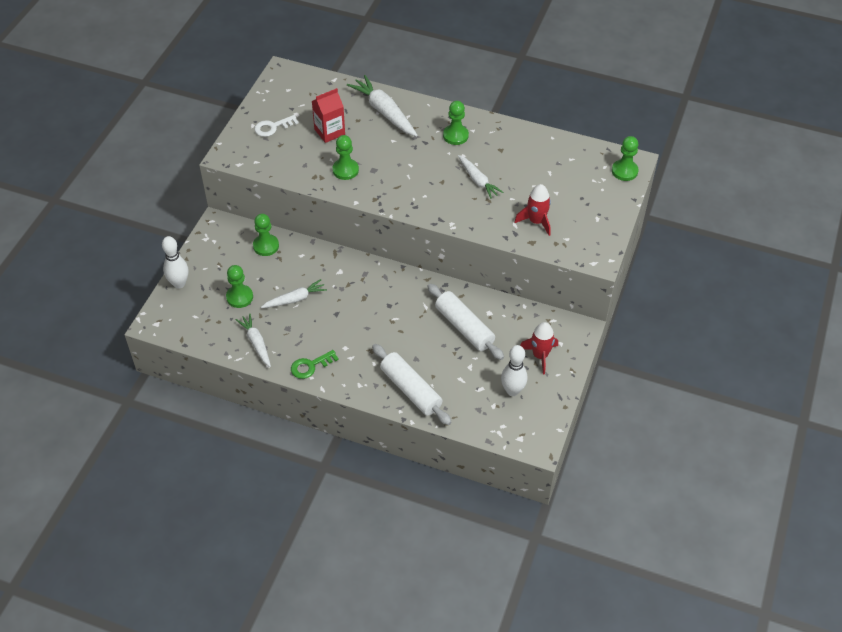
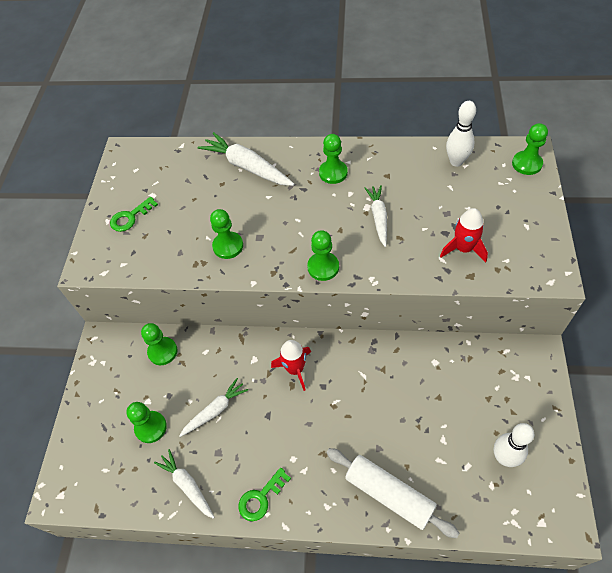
camera: 10 degrees left, 5 degrees up
white bowling pin [162,236,189,289] -> white bowling pin moved to [446,101,476,167]
white key [254,115,299,137] -> green key [110,197,158,232]
red carton [312,88,345,143] -> none
white rolling pin [427,283,504,360] -> none
white carrot [458,155,503,199] -> white carrot turned 135 degrees counterclockwise [365,185,387,247]
red rocket [520,322,558,374] -> red rocket moved to [271,340,311,391]
none -> green pawn [307,230,339,281]

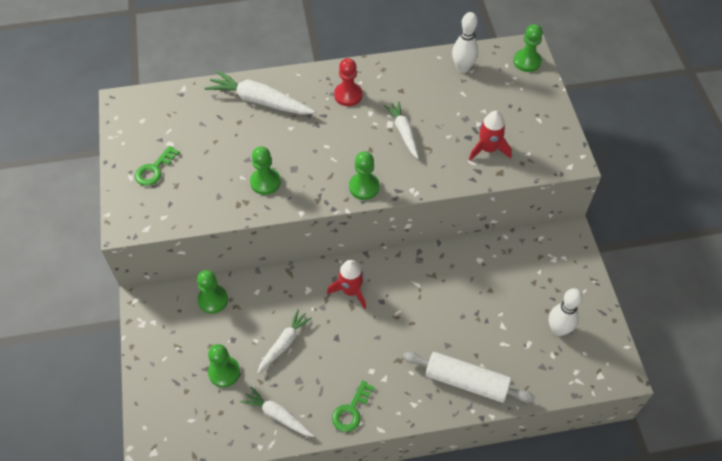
camera: 20 degrees left, 0 degrees up
green pawn [319,134,348,184] -> red pawn [334,58,363,106]

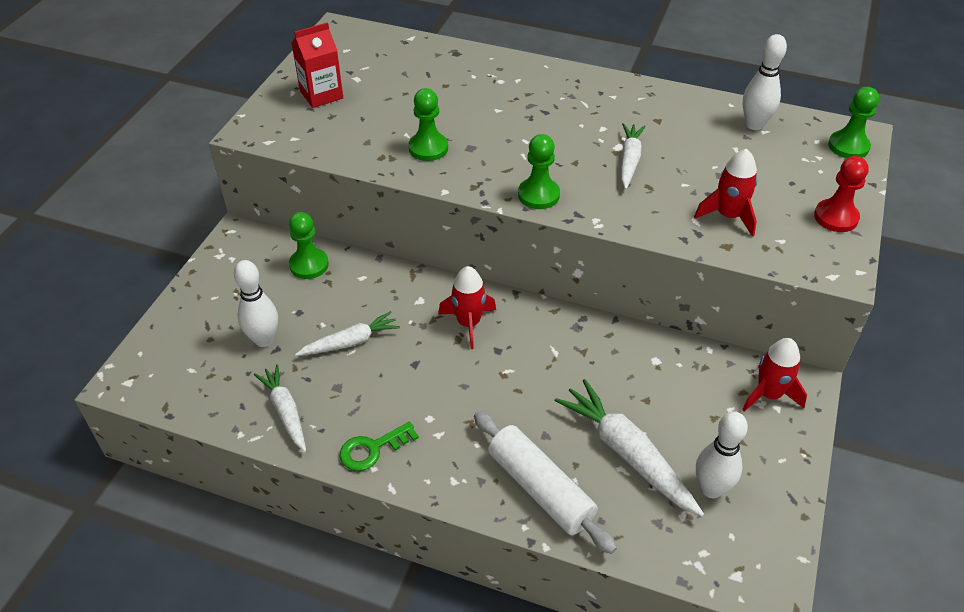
camera: 30 degrees right, 10 degrees down
green key [135,146,180,186] -> red carton [292,22,343,108]
white carrot [205,70,315,115] -> white carrot moved to [554,379,704,517]
green pawn [208,344,240,387] -> white bowling pin [234,260,278,347]
red pawn [334,58,363,106] -> red pawn moved to [814,156,869,232]
none -> red rocket [742,338,807,412]

